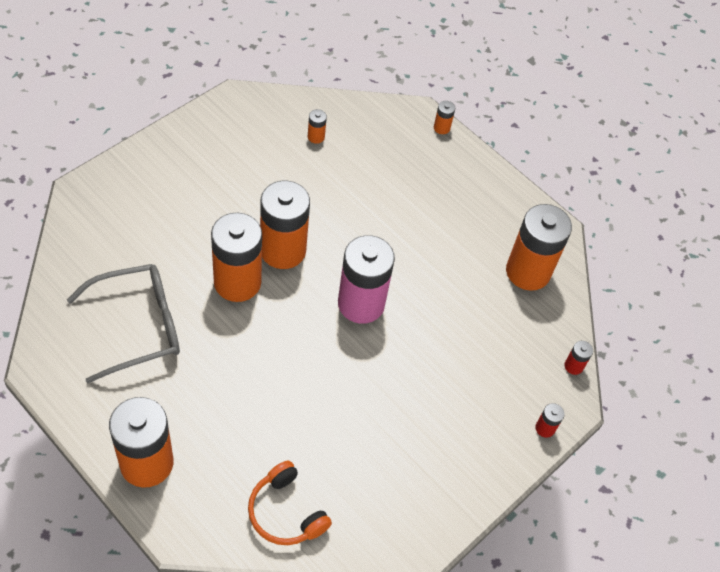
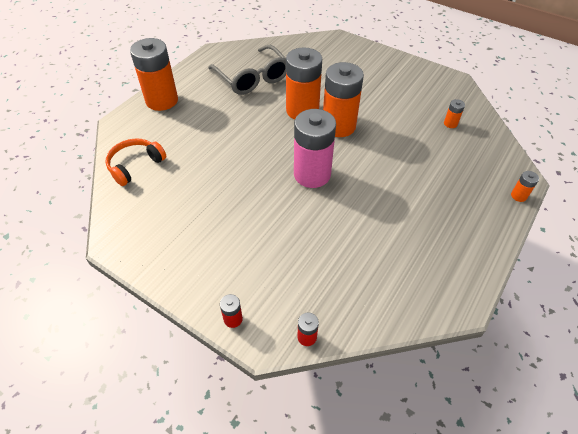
camera: 85 degrees right, 5 degrees down
orange battery [506,204,572,291] -> none

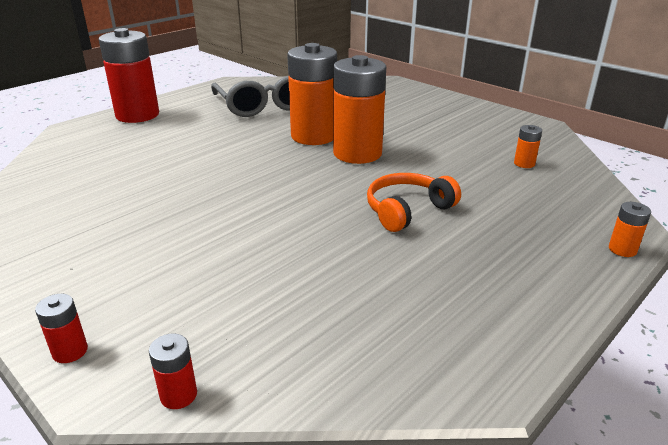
camera: 10 degrees right, 20 degrees down
orange headphones [106,138,166,186] -> orange headphones moved to [367,173,461,232]
orange battery [130,38,178,111] -> red battery [99,28,159,123]
pink battery [294,109,336,188] -> none

